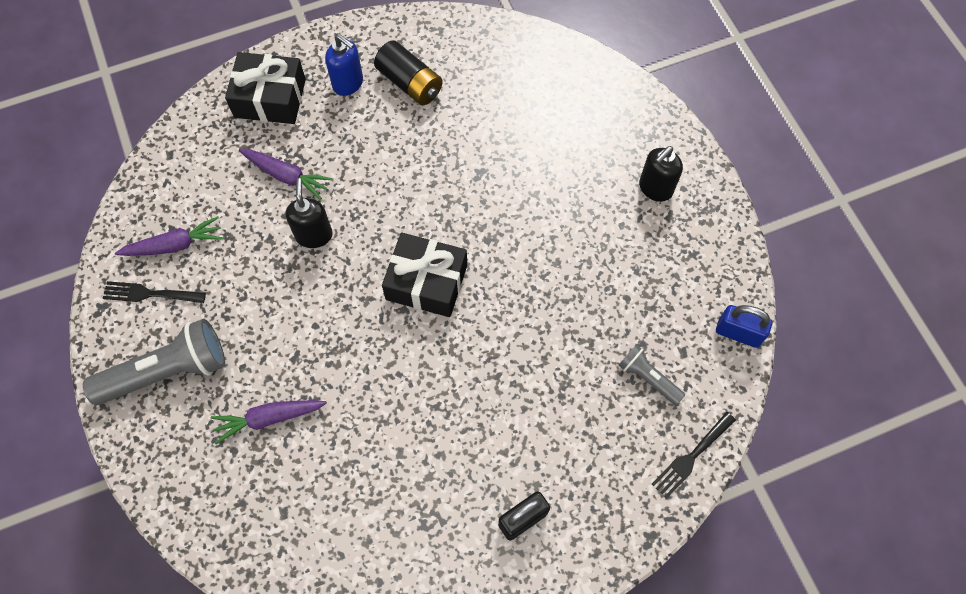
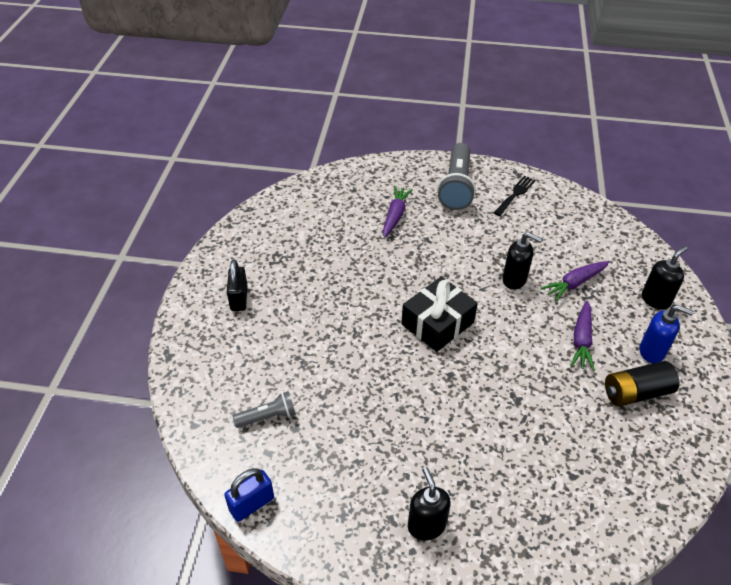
camera: 120 degrees right, 20 degrees down
purple carrot [115,216,223,256] -> purple carrot moved to [570,300,595,371]
black gift [225,52,306,124] -> black soap dispenser [642,246,688,310]
blue soap dispenser [325,34,363,96] -> blue soap dispenser turned 135 degrees counterclockwise [640,305,694,363]
black fork [652,412,736,499] -> none

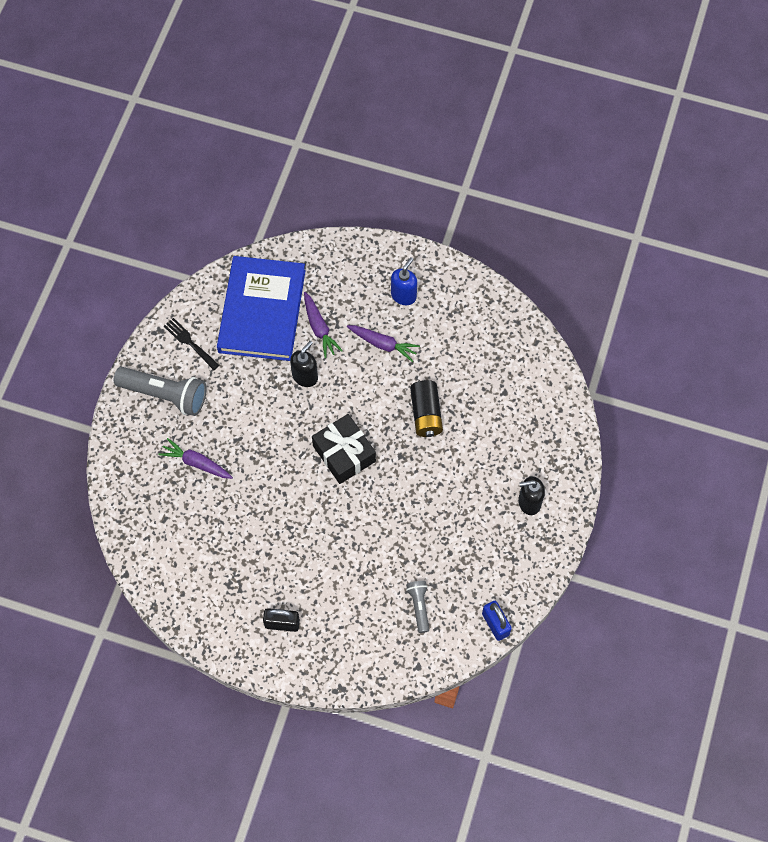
camera: 80 degrees left, 20 degrees up
black battery [605,361,679,407] -> black battery moved to [410,380,443,437]
black soap dispenser [642,246,688,310] -> none
none -> blue book [217,256,306,361]

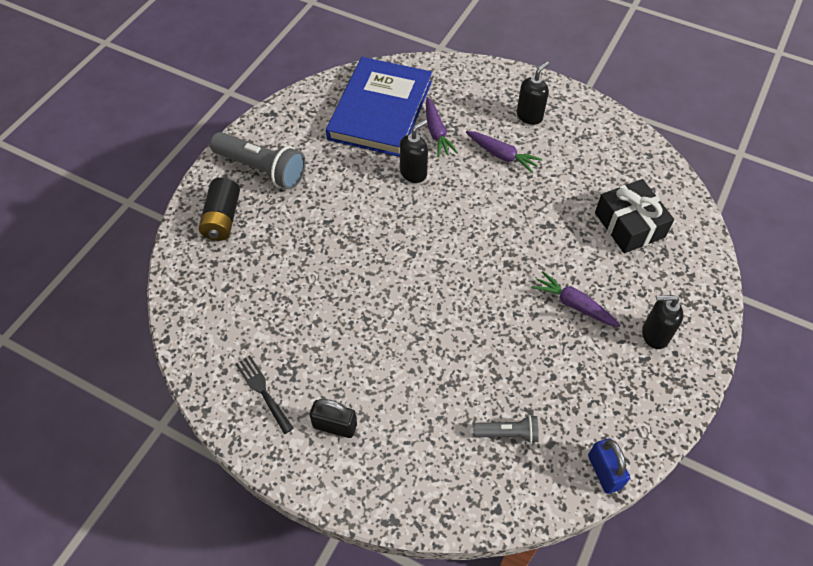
camera: 10 degrees right, 10 degrees down
purple carrot [158,438,233,479] -> purple carrot moved to [531,271,621,327]
black fork [164,318,220,370] -> black fork moved to [235,355,294,434]
black gift [312,414,376,484] -> black gift moved to [595,179,674,253]
blue soap dispenser [391,257,417,305] -> black soap dispenser [517,62,549,125]
grey flashlight [406,581,429,633] -> grey flashlight turned 90 degrees clockwise [473,415,539,443]
black battery [410,380,443,437] -> black battery moved to [199,177,240,241]

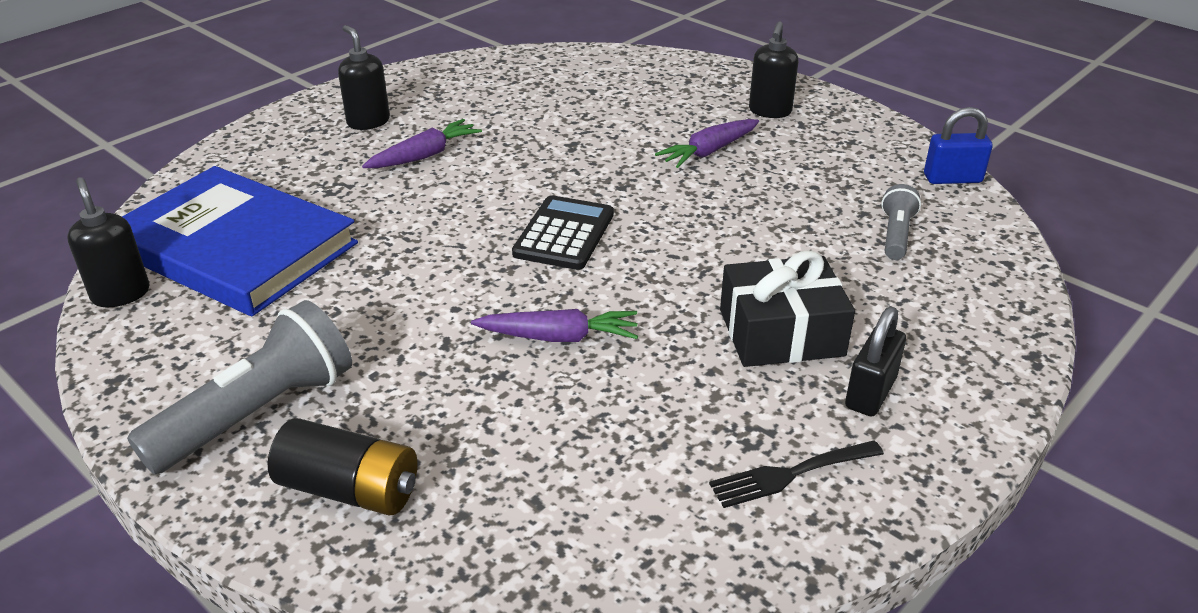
camera: 75 degrees left, 20 degrees down
black soap dispenser [400,120,428,183] -> black soap dispenser moved to [67,177,150,307]
purple carrot [426,97,458,157] -> purple carrot moved to [471,309,638,342]
black gift [595,179,674,253] -> black gift moved to [720,251,855,367]
none -> black calculator [512,195,614,270]

